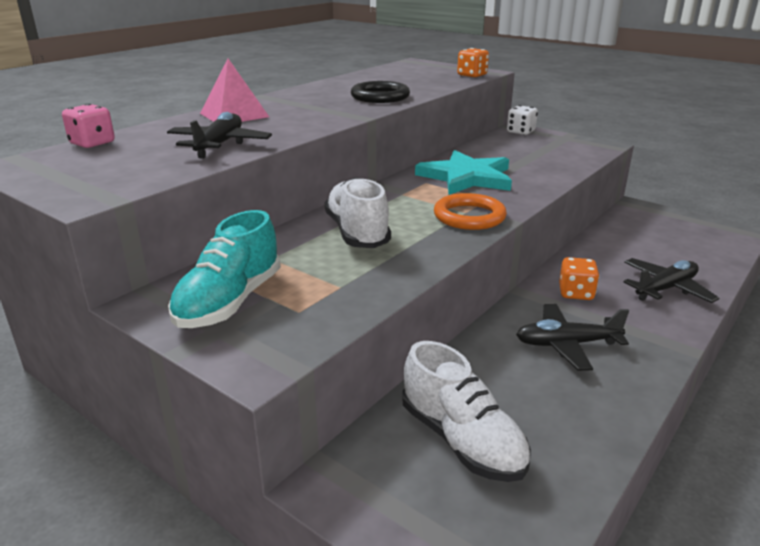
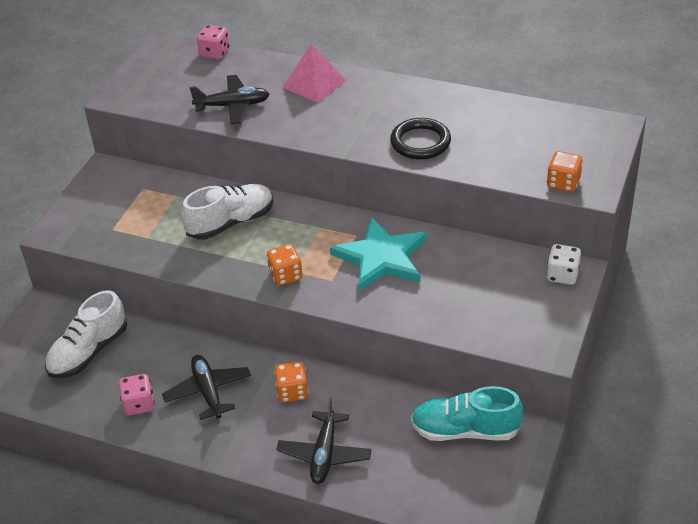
camera: 75 degrees right, 15 degrees up
turquoise shoe [168,210,281,328] -> turquoise shoe moved to [411,386,523,441]
orange ring [434,193,507,230] -> orange dice [267,244,303,286]
black plane [623,258,719,303] -> black plane turned 60 degrees clockwise [276,398,372,484]
none -> pink dice [119,374,155,415]

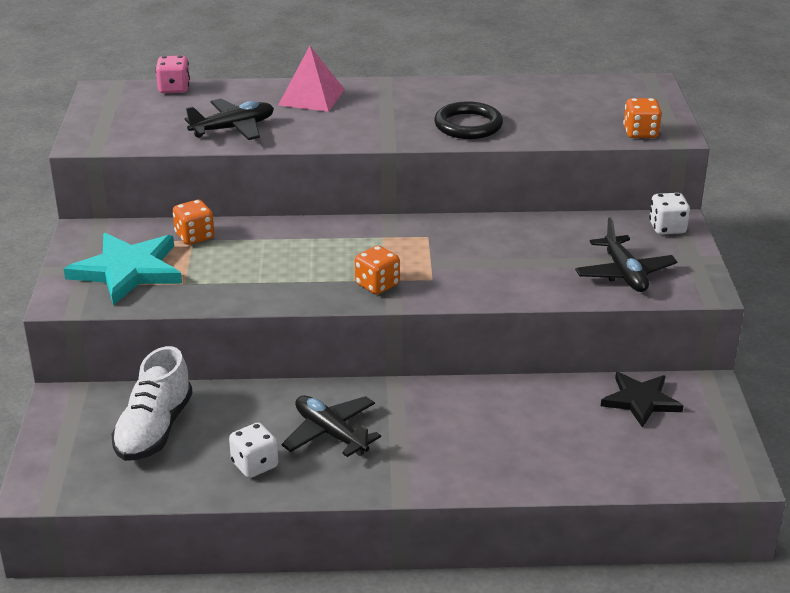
camera: 25 degrees left, 10 degrees down
pink dice [119,374,155,415] -> white dice [229,422,278,478]
white shoe [181,184,274,240] -> none
orange dice [274,362,308,402] -> orange dice moved to [173,200,214,245]
black plane [276,398,372,484] -> black plane moved to [575,218,677,292]
turquoise star [330,217,426,292] -> turquoise star moved to [64,233,182,305]
turquoise shoe [411,386,523,441] -> black star [601,372,684,428]

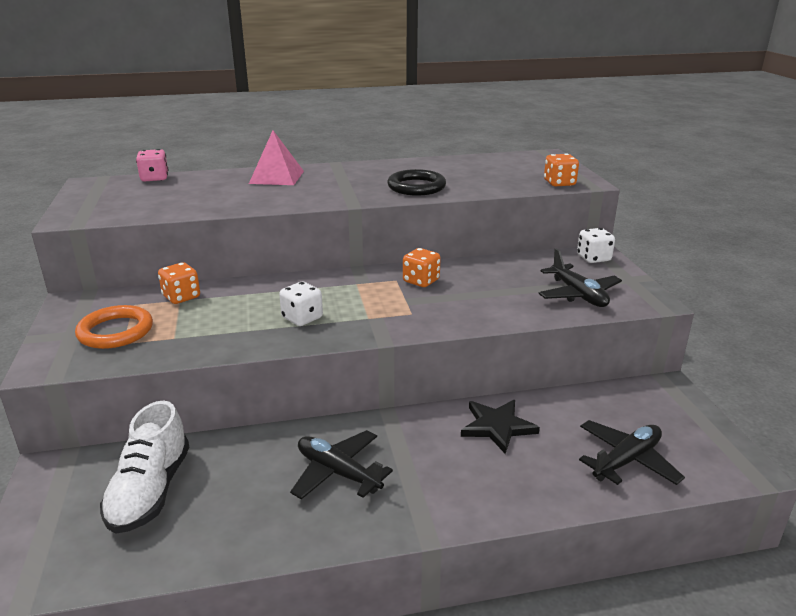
camera: 10 degrees left, 5 degrees down
turquoise star [64,233,182,305] -> orange ring [75,305,153,349]
black plane [184,99,274,140] -> black plane moved to [579,420,685,485]
white dice [229,422,278,478] -> white dice moved to [279,282,323,326]
orange dice [355,246,400,294] -> orange dice moved to [403,248,441,287]
black star [601,372,684,428] -> black star moved to [461,400,540,454]

